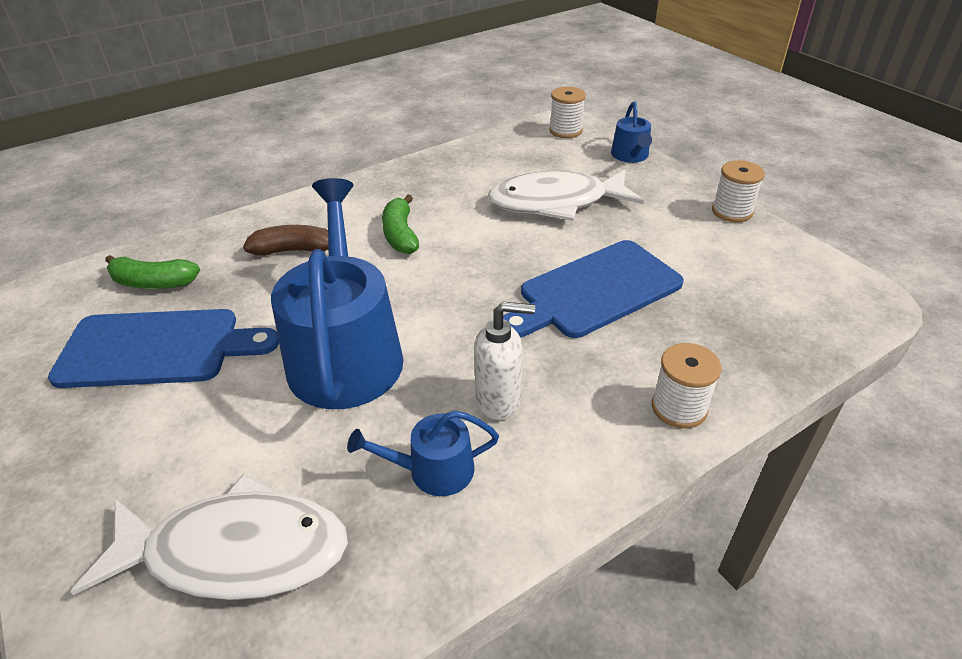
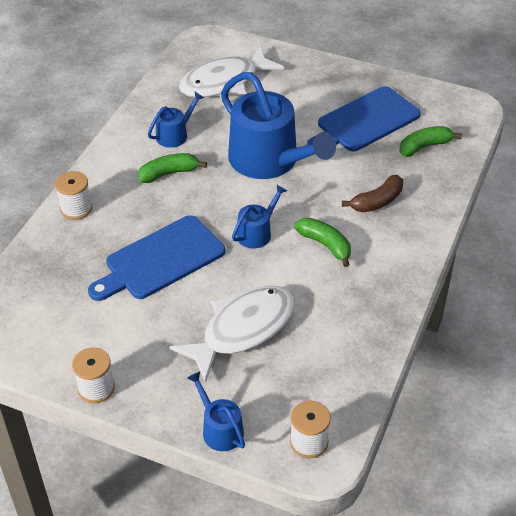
camera: 145 degrees right, 5 degrees up
white soap dispenser [474,302,535,420] -> green banana [138,153,207,183]
blue cutting board [503,240,684,338] -> blue cutting board turned 150 degrees counterclockwise [88,215,225,301]
none -> blue watering can [232,185,287,249]

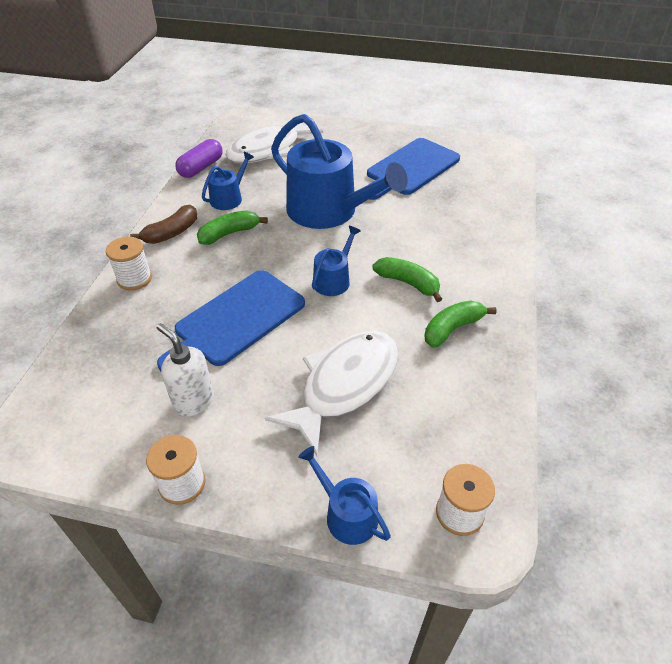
camera: 10 degrees left, 0 degrees up
brown banana [342,175,403,213] -> brown banana moved to [130,205,197,244]
green banana [399,126,462,157] -> green banana moved to [425,300,497,348]
none -> white soap dispenser [157,323,214,416]
none -> purple capsule [175,139,223,178]

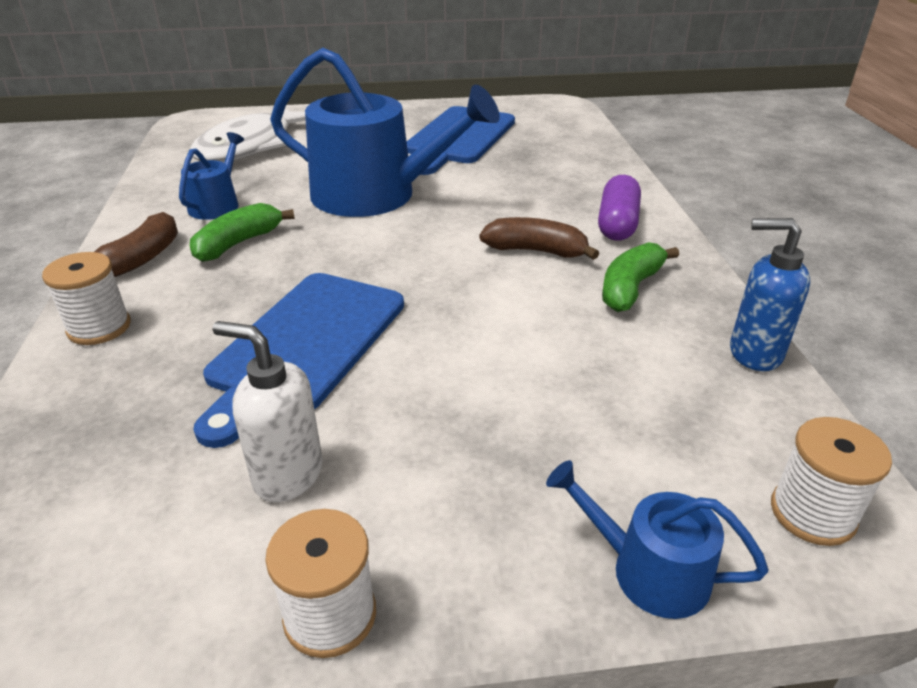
camera: 20 degrees left, 10 degrees down
purple capsule [175,139,223,178] -> purple capsule moved to [598,175,641,241]
white fish [265,331,398,456] -> none
blue watering can [312,226,361,296] -> none
green banana [372,257,442,302] -> brown banana [479,217,599,260]
none -> blue soap dispenser [730,218,810,371]

